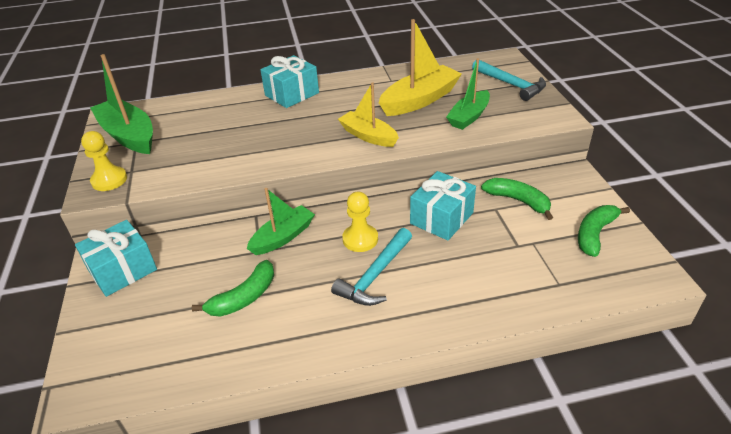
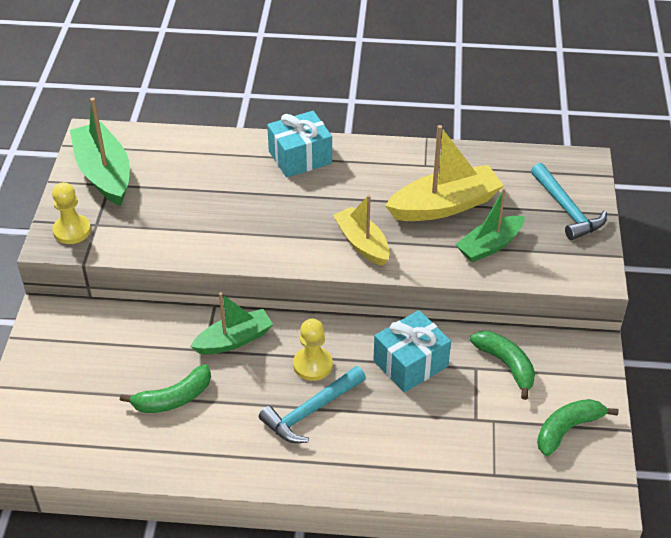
camera: 15 degrees right, 5 degrees up
turquoise gift [75,220,157,297] -> none

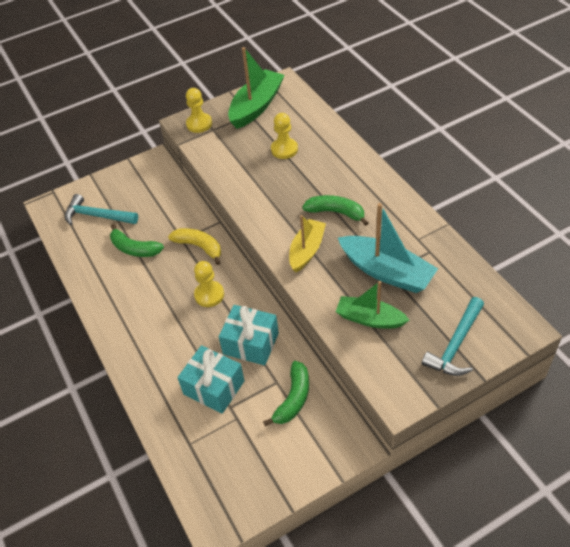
camera: 60 degrees right, 5 degrees up
green boat [190,292,273,355] -> yellow banana [168,228,221,265]
turquoise hammer [259,366,366,443] -> turquoise hammer moved to [65,194,138,225]
turquoise gift [267,111,332,178] -> turquoise gift moved to [177,345,245,414]
yellow boat [385,125,504,221] -> turquoise boat [338,203,438,293]
green banana [537,399,619,456] -> green banana moved to [302,195,368,226]
none -> yellow pawn [271,113,298,159]

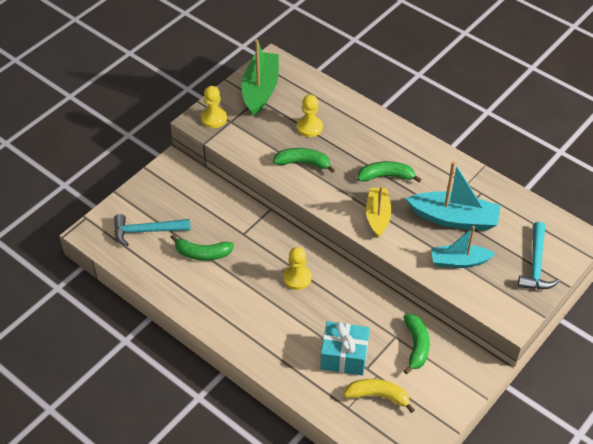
camera: 25 degrees left, 0 degrees up
yellow banana [168,228,221,265] -> yellow banana moved to [344,379,415,413]
turquoise gift [219,305,279,365] -> none
green boat [336,281,409,329] -> turquoise boat [431,226,495,268]
none -> green banana [273,148,335,173]

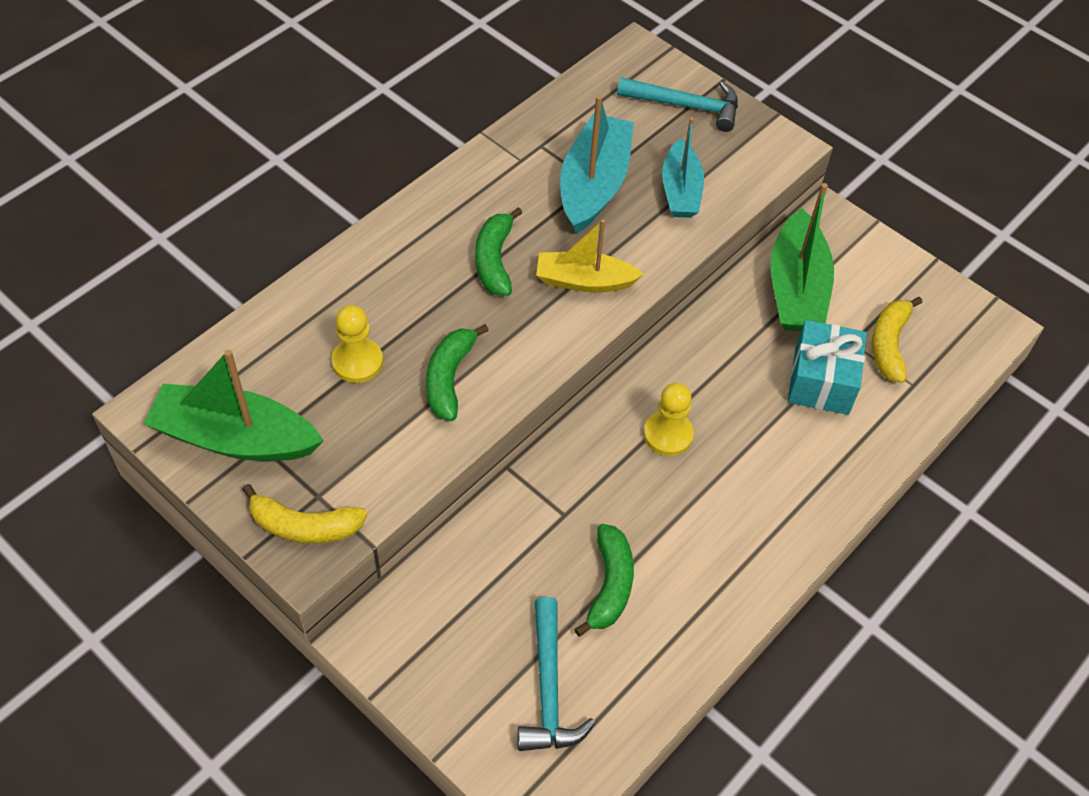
camera: 90 degrees left, 5 degrees up
yellow pawn [201,86,227,128] -> yellow banana [242,484,367,544]
green banana [404,314,430,374] -> green boat [770,183,834,332]

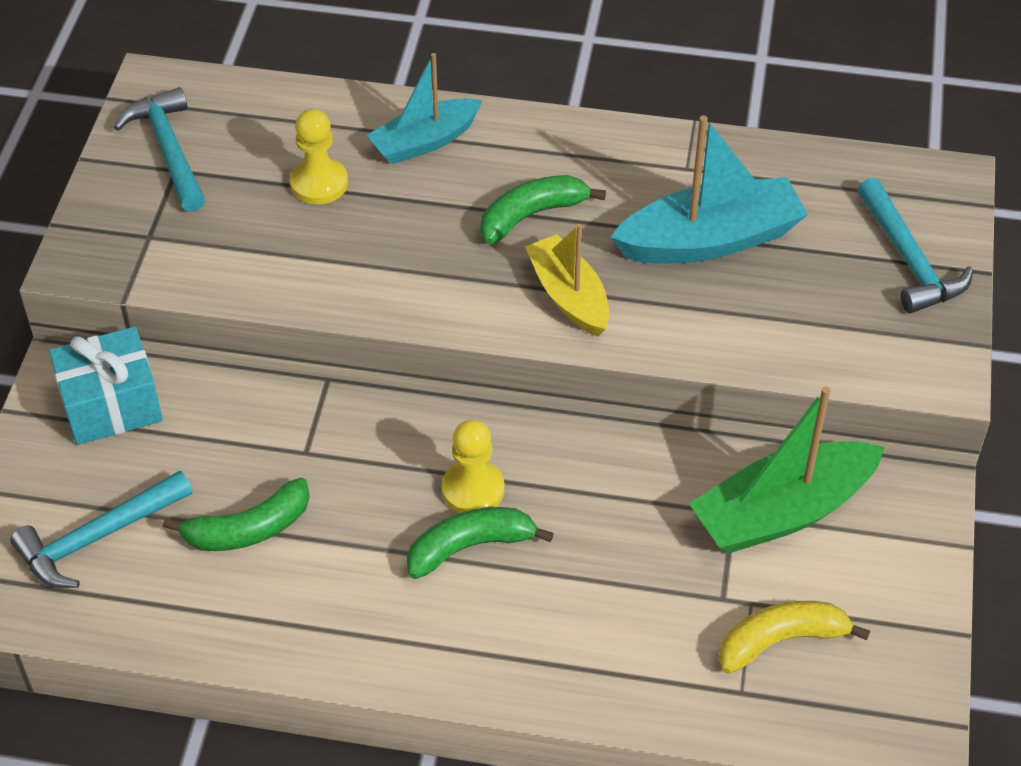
camera: 60 degrees right, 5 degrees down
green boat [143,349,324,461] -> turquoise hammer [114,87,205,212]
yellow banana [242,484,367,544] -> none
green banana [426,324,489,421] -> green banana moved to [407,507,554,579]
turquoise boat [662,117,704,218] -> turquoise boat moved to [367,53,483,164]
turquoise gift [788,320,867,415] -> turquoise gift moved to [49,326,163,445]

